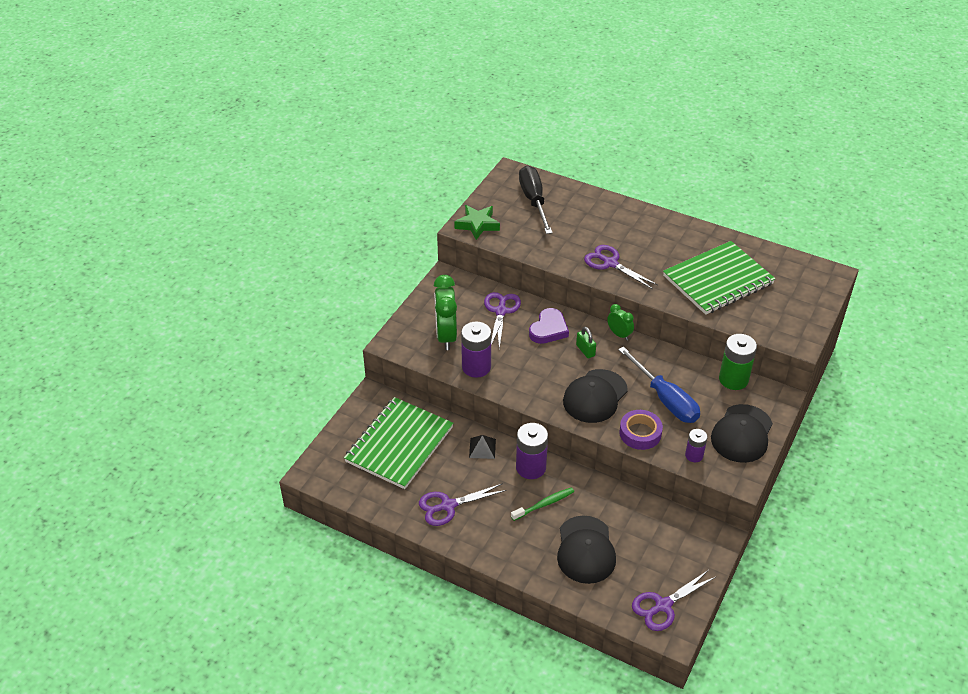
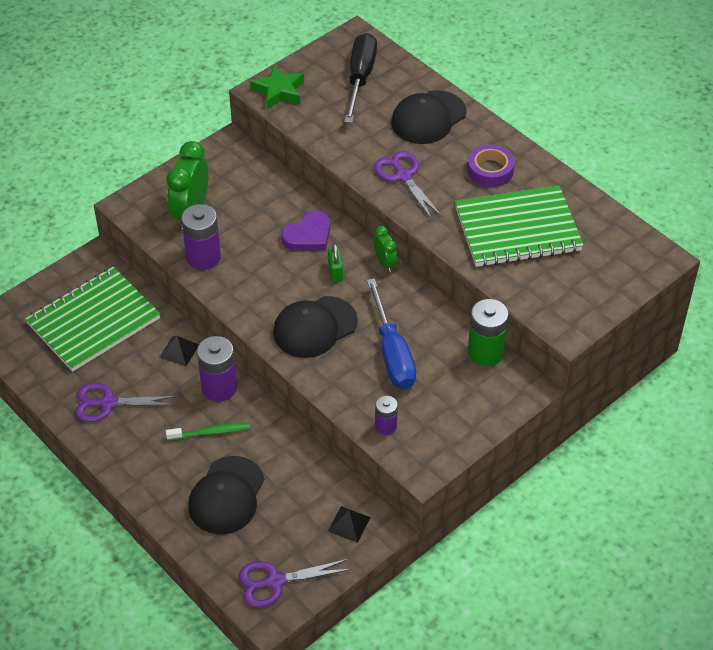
camera: 20 degrees right, 5 degrees up
purple scissors [484,292,521,349] -> none
purple tape [619,410,663,450] -> purple tape moved to [467,144,515,187]
black cap [711,404,773,463] -> black cap moved to [391,90,467,144]
none -> black pyramid [328,506,371,543]

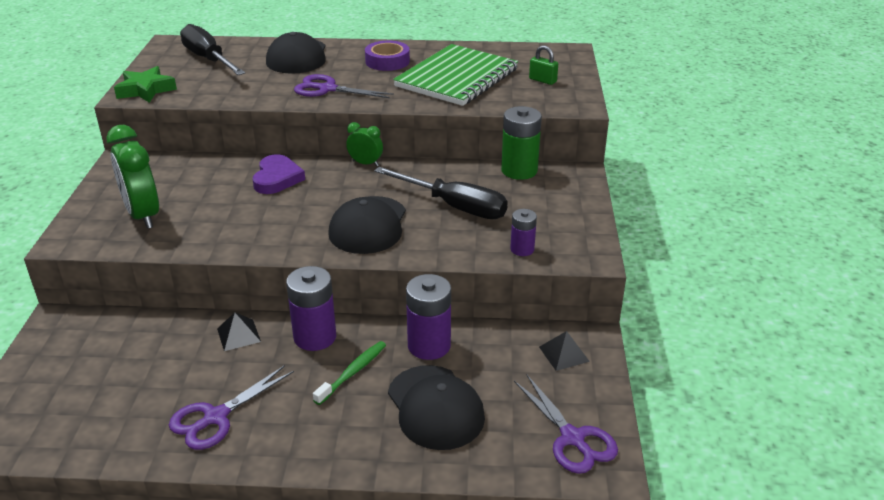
camera: 45 degrees left, 15 degrees down
green notebook [25,267,160,372] -> none
purple battery [181,204,221,270] -> purple battery moved to [406,274,451,360]
purple scissors [239,559,351,608] -> purple scissors turned 60 degrees counterclockwise [514,375,618,474]
green padlock [328,243,343,282] -> green padlock moved to [529,45,558,85]
blue screwdriver [367,278,416,389] -> black screwdriver [374,167,508,219]

